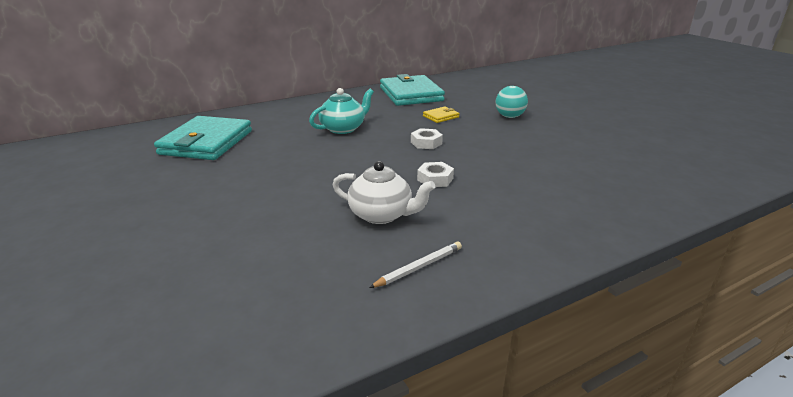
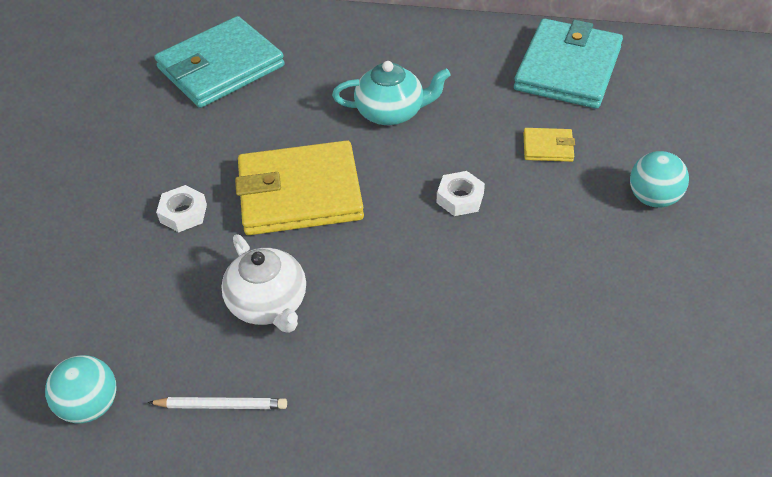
camera: 40 degrees right, 20 degrees up
white nut [417,162,454,187] -> white nut moved to [156,185,207,232]
none -> turquoise ball [45,355,117,423]
none -> yellow wallet [235,140,364,235]

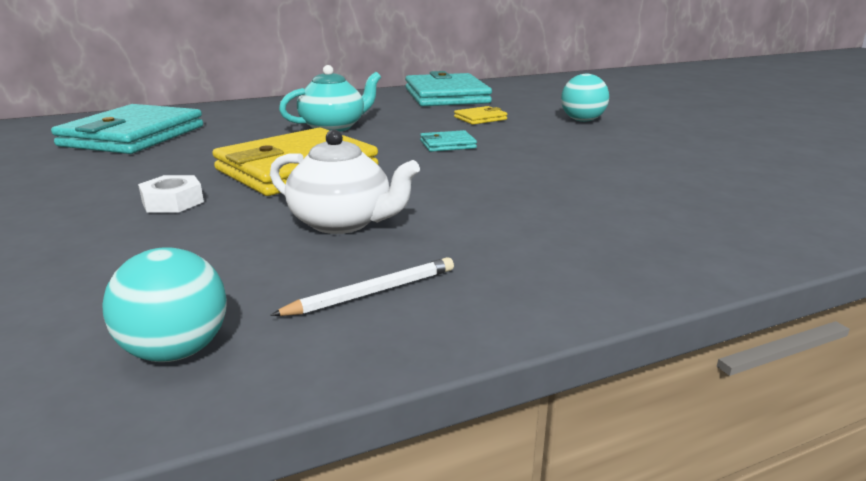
camera: 35 degrees left, 25 degrees down
white nut [437,171,485,216] -> turquoise wallet [420,130,477,152]

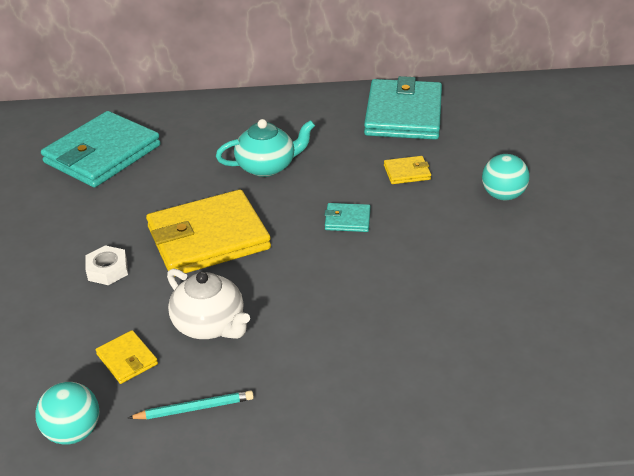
camera: 20 degrees right, 15 degrees up
white pencil [270,257,454,316] -> turquoise pencil [128,390,254,419]
none -> yellow wallet [96,330,158,384]

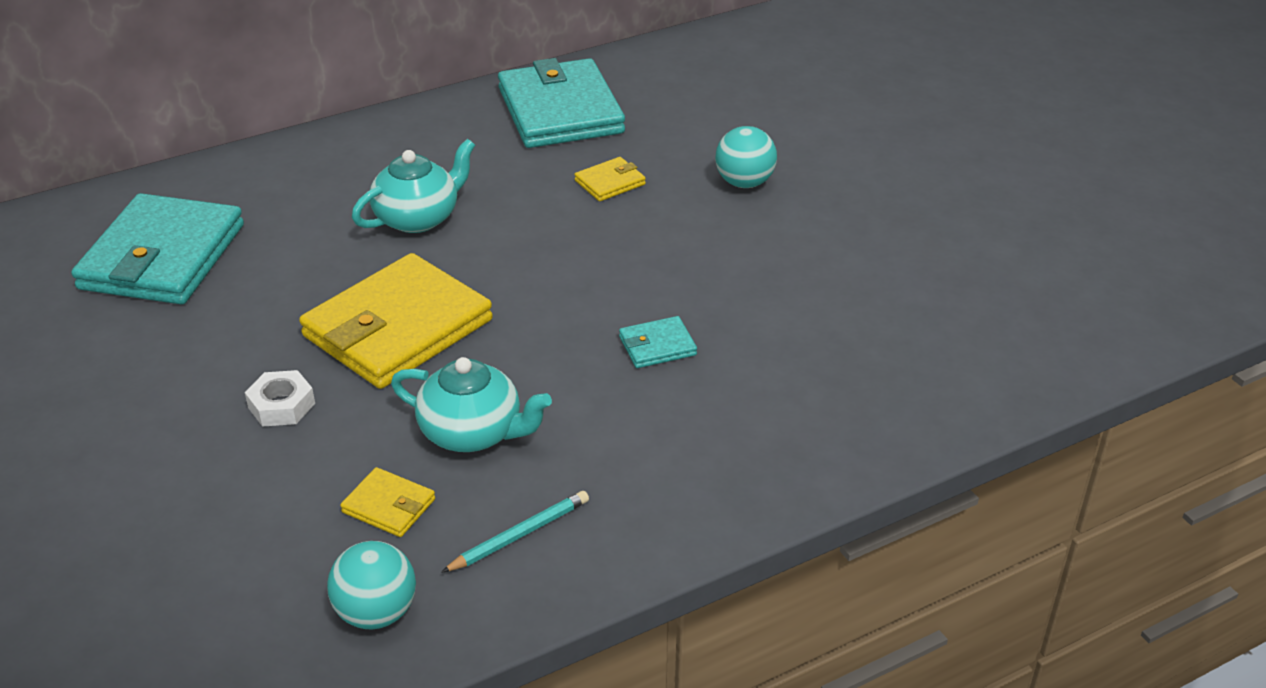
camera: 25 degrees left, 0 degrees up
white teapot [167,269,250,339] -> turquoise teapot [391,357,552,452]
turquoise wallet [325,203,371,232] -> turquoise wallet moved to [619,316,697,368]

